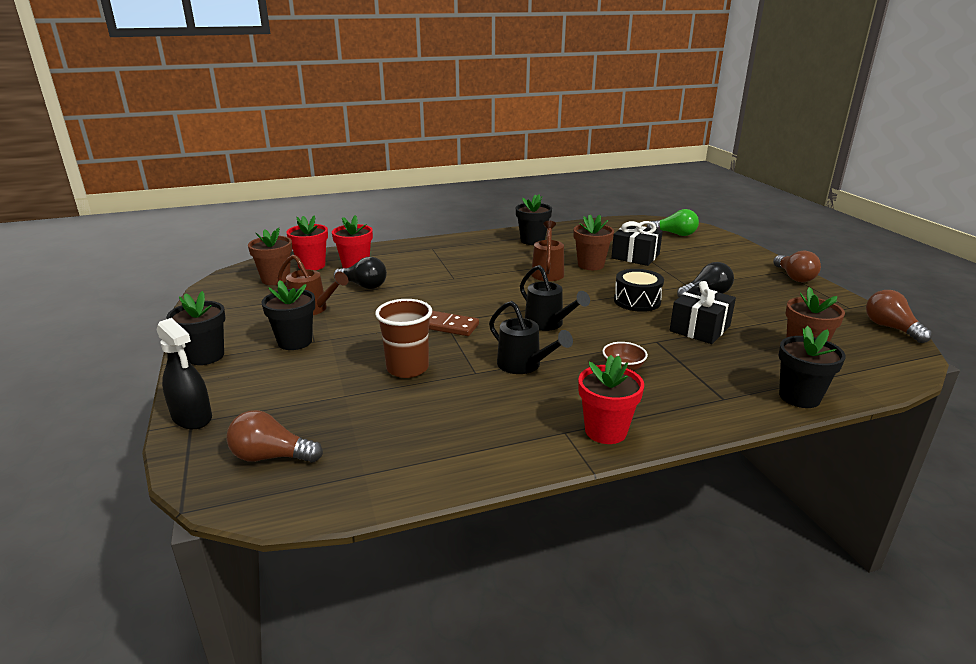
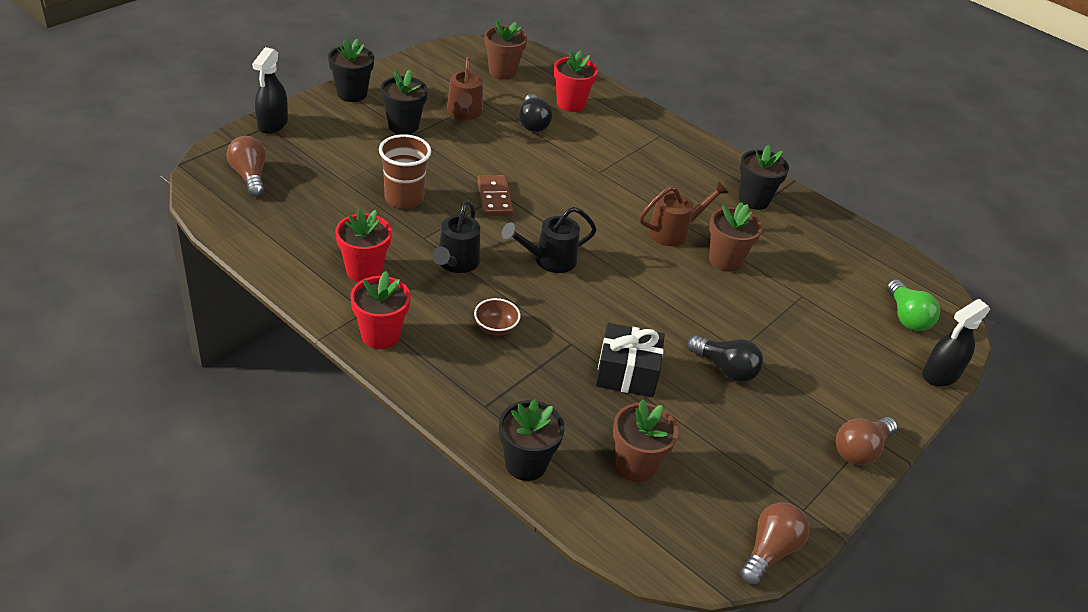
camera: 55 degrees right, 15 degrees up
red flower pot [286,215,328,270] -> red flower pot moved to [335,209,392,282]
black watering can [520,265,590,331] -> black watering can turned 45 degrees clockwise [502,207,597,273]
black gift [611,221,663,266] -> none
black drum [614,269,664,312] -> none
none -> black spray bottle [922,299,990,387]

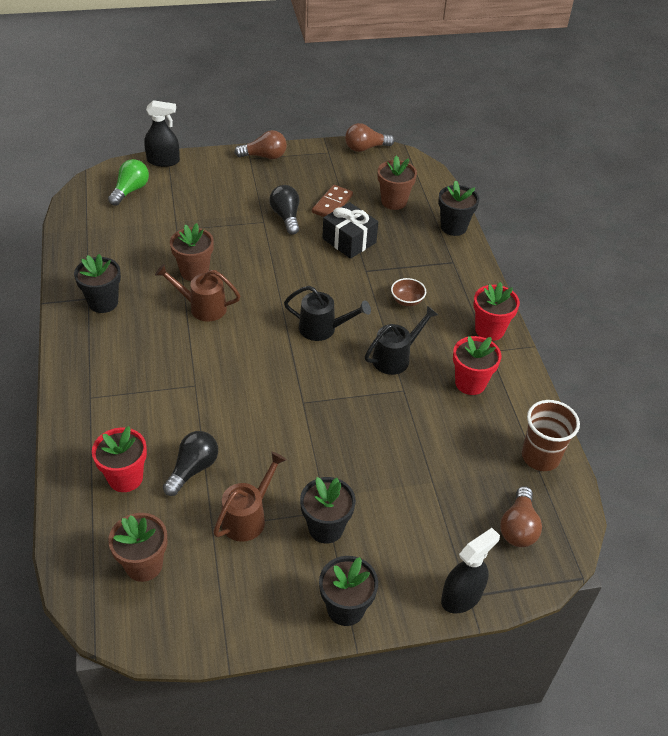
camera: 140 degrees left, 5 degrees up
brown cup [379,134,431,209] -> brown cup moved to [522,400,580,471]
brown domino [478,175,513,216] -> brown domino moved to [312,185,353,217]

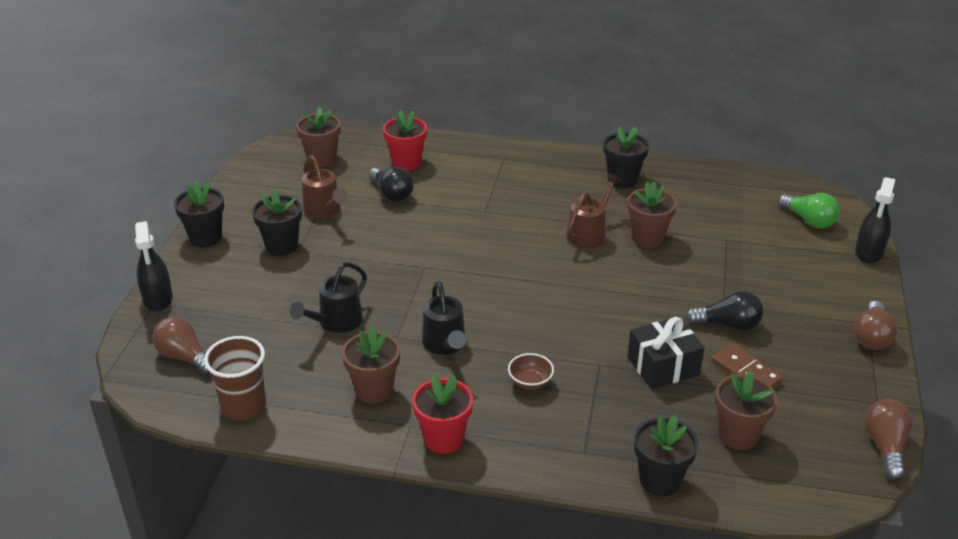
camera: 115 degrees right, 10 degrees down
black watering can [284,286,371,341] -> black watering can moved to [290,262,367,333]
red flower pot [453,336,501,395] -> brown flower pot [342,326,400,404]

